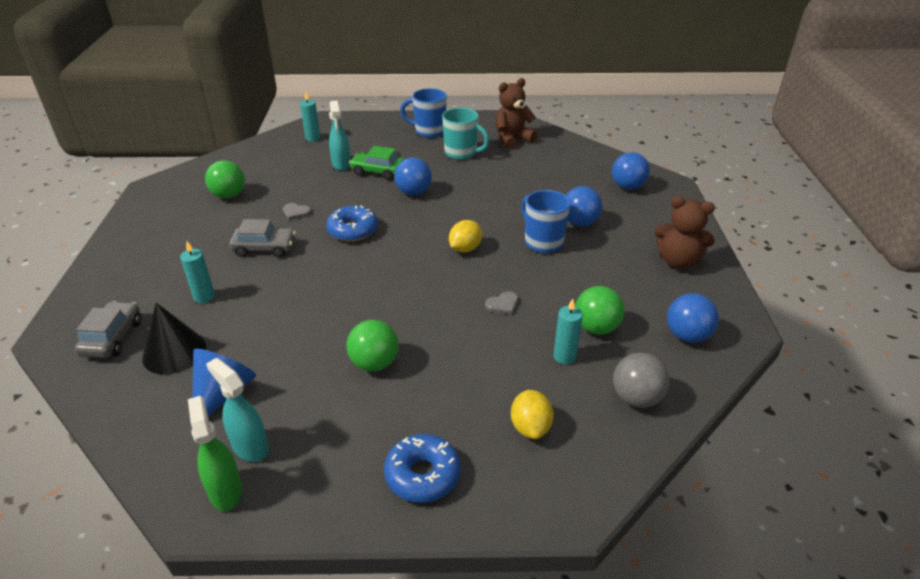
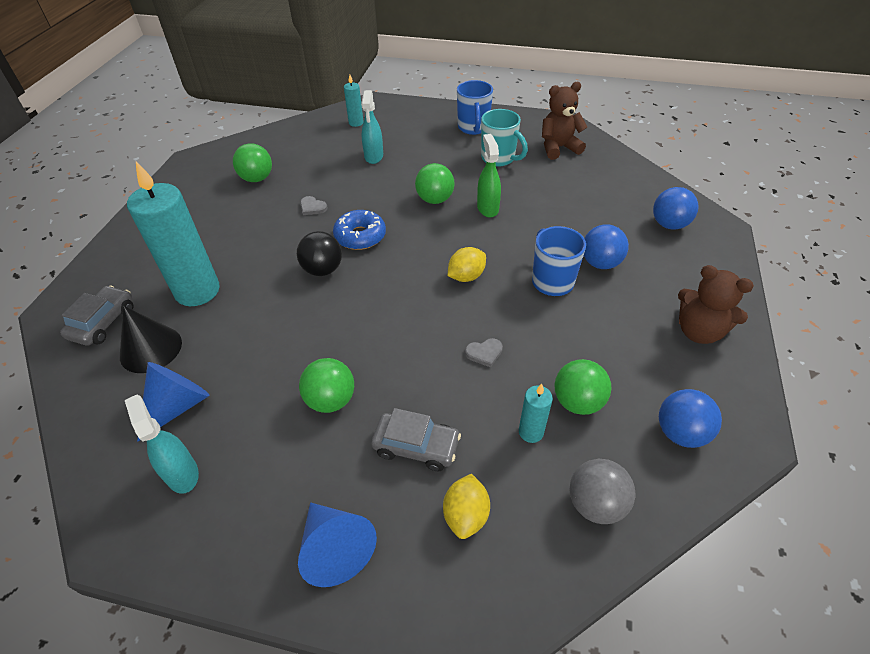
camera: 15 degrees right, 10 degrees up
turquoise candle [180,241,215,303] -> turquoise candle [127,162,220,306], size x2.19
green spray bottle [188,396,243,511] -> green spray bottle moved to [477,134,501,217]
grey car [229,219,296,257] -> grey car moved to [371,408,461,471]
green car [349,146,404,180] -> none
blue donut [384,434,461,503] -> blue cone [298,502,377,587]
blue ball [394,158,432,195] -> green ball [415,163,455,204]
blue mug [400,88,447,138] -> blue mug turned 120 degrees counterclockwise [457,80,493,135]
none -> black ball [297,231,342,276]

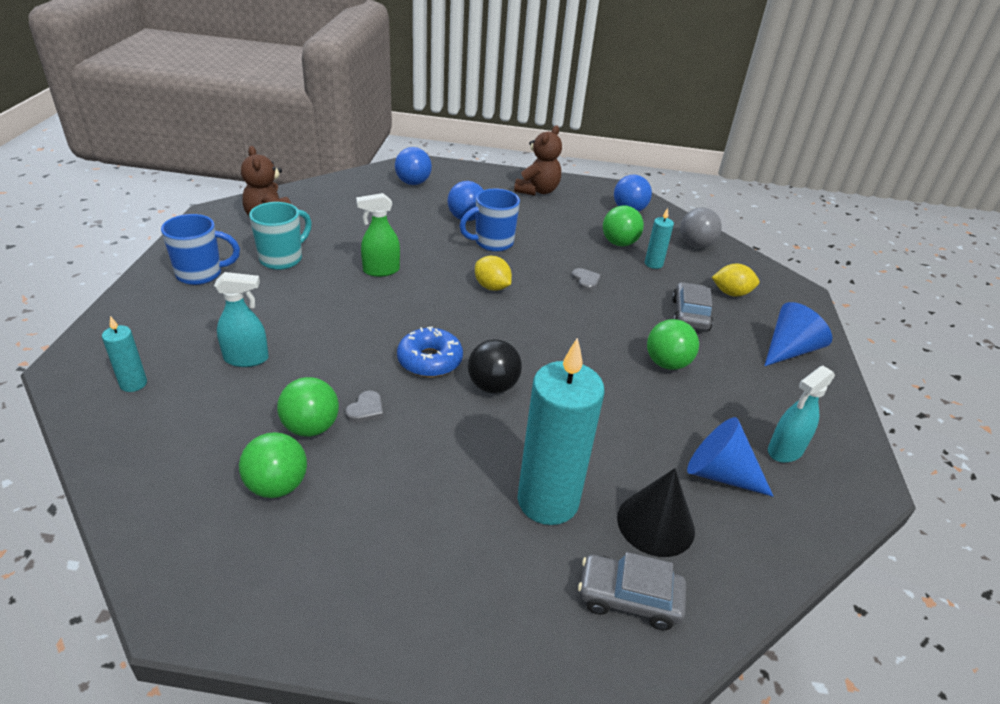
camera: 100 degrees left, 10 degrees down
green ball [415,163,455,204] -> green ball moved to [277,377,339,437]

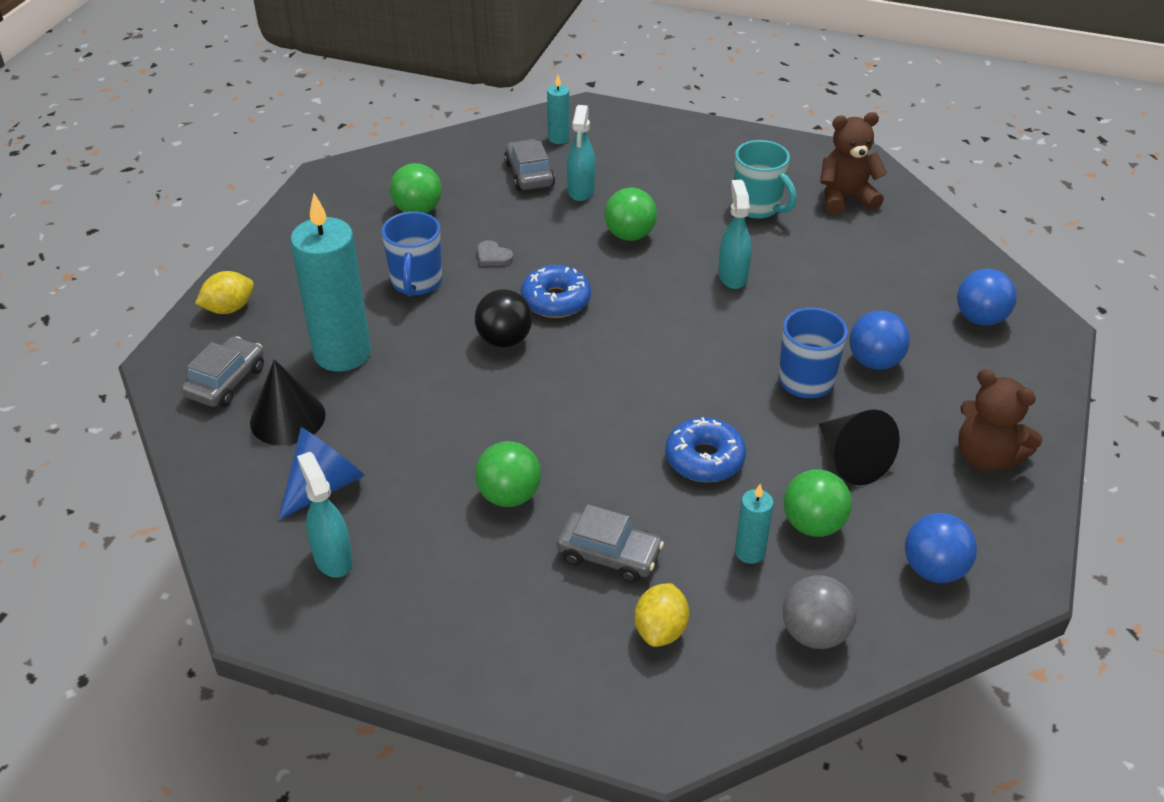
camera: 105 degrees right, 5 degrees up
blue mug [161,214,240,285] -> blue mug moved to [382,212,442,296]
green ball [277,377,339,437] -> green ball moved to [604,188,657,241]
green spray bottle [356,193,400,277] -> turquoise spray bottle [718,180,752,289]
yellow lemon [475,256,512,291] -> yellow lemon moved to [195,271,254,314]
grey heart [572,268,601,290] -> blue donut [665,417,746,483]
blue cone [765,302,832,366] -> none
none -> grey car [504,139,555,191]
none -> black cone [819,410,900,485]

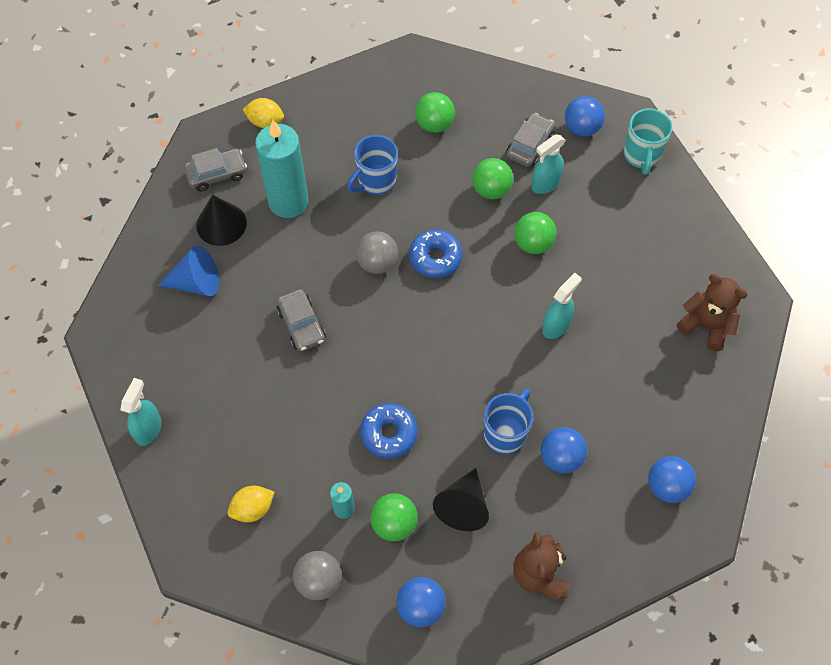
camera: 45 degrees right, 20 degrees up
turquoise spray bottle [297,452,353,578] -> turquoise spray bottle moved to [121,378,162,446]
black ball [475,289,532,347] -> grey ball [356,231,398,274]
green ball [475,441,541,507] -> green ball moved to [472,158,513,199]
grey heart [477,240,513,266] -> none
turquoise candle [547,75,570,144] -> blue ball [565,96,605,137]
grey car [557,504,664,583] -> grey car moved to [277,289,326,351]
turquoise mug [734,140,797,219] -> turquoise mug moved to [624,108,673,175]

